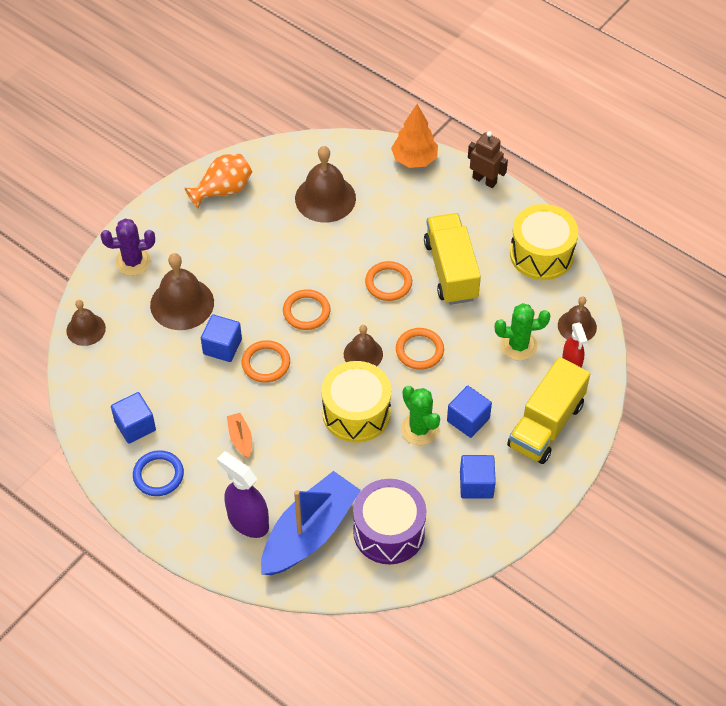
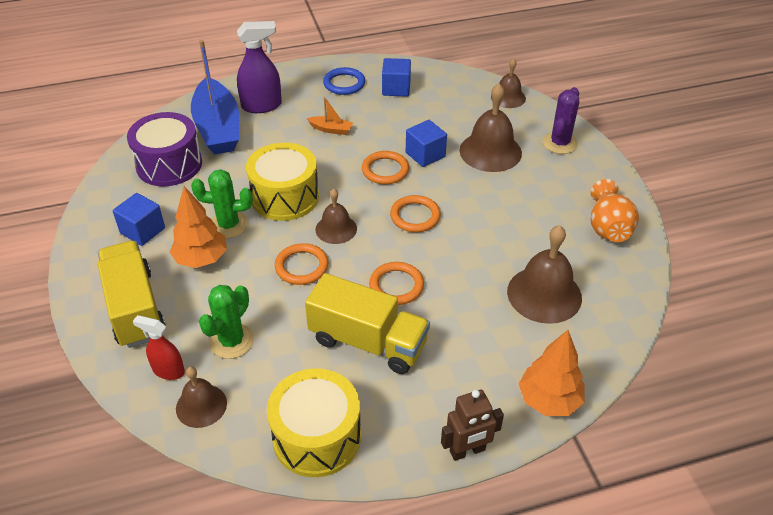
camera: 125 degrees right, 10 degrees down
blue cube [447,386,492,438] -> orange tree [170,186,227,268]

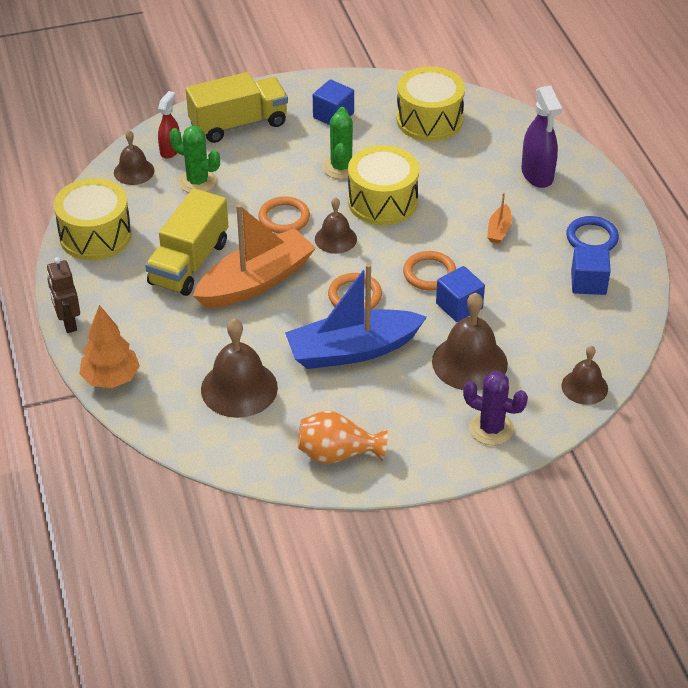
camera: 90 degrees right, 0 degrees up
purple drum [127,112,202,186] -> yellow drum [396,66,465,141]
orange tree [170,186,227,268] -> none
blue boat [191,40,239,154] -> blue boat moved to [285,263,427,369]
orange ring [369,262,424,305] -> orange boat [193,204,316,308]

